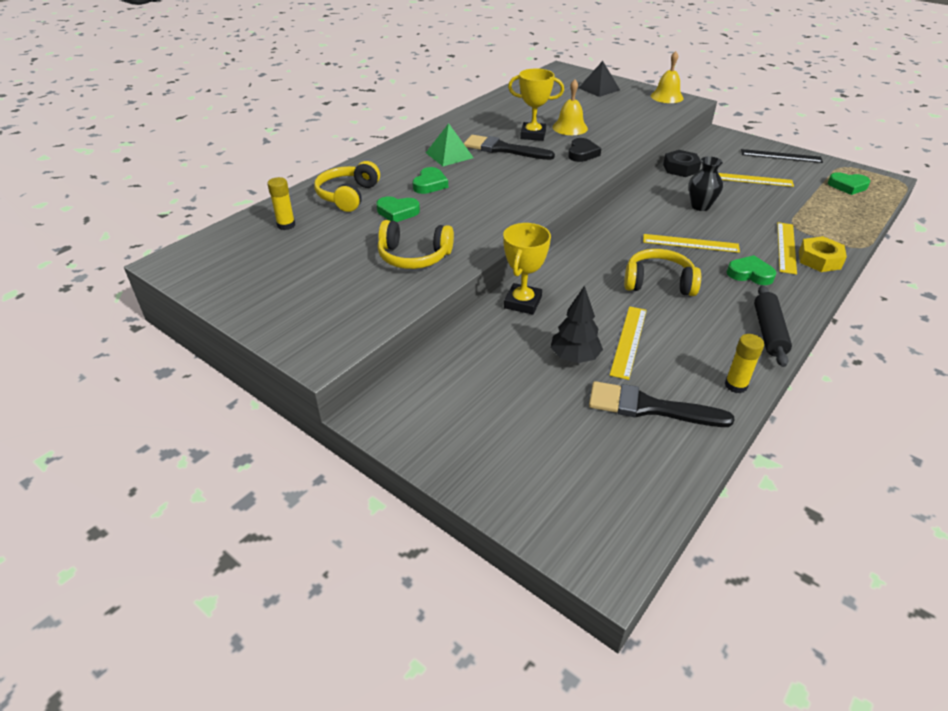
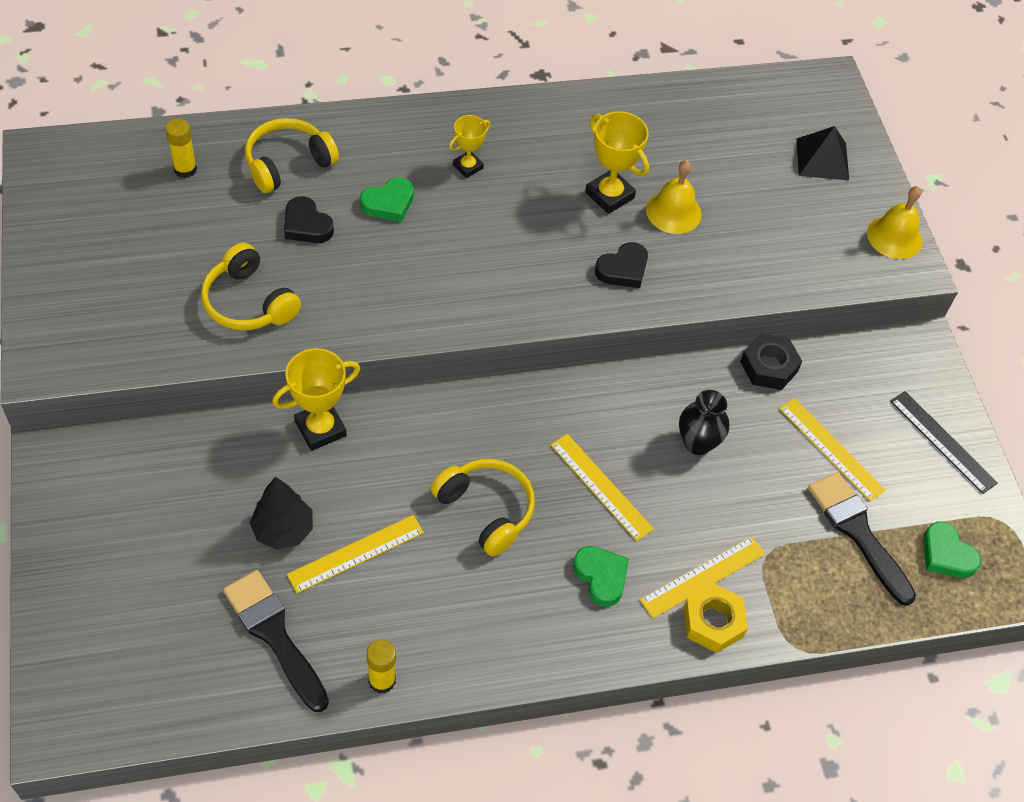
camera: 35 degrees right, 15 degrees up
green heart [377,196,420,222] -> black heart [284,196,334,243]
green pyramid [426,123,474,166] -> yellow trophy [449,115,491,178]
black brush [464,135,555,160] -> black brush moved to [808,472,916,606]
black rolling pin [754,285,792,367] -> none

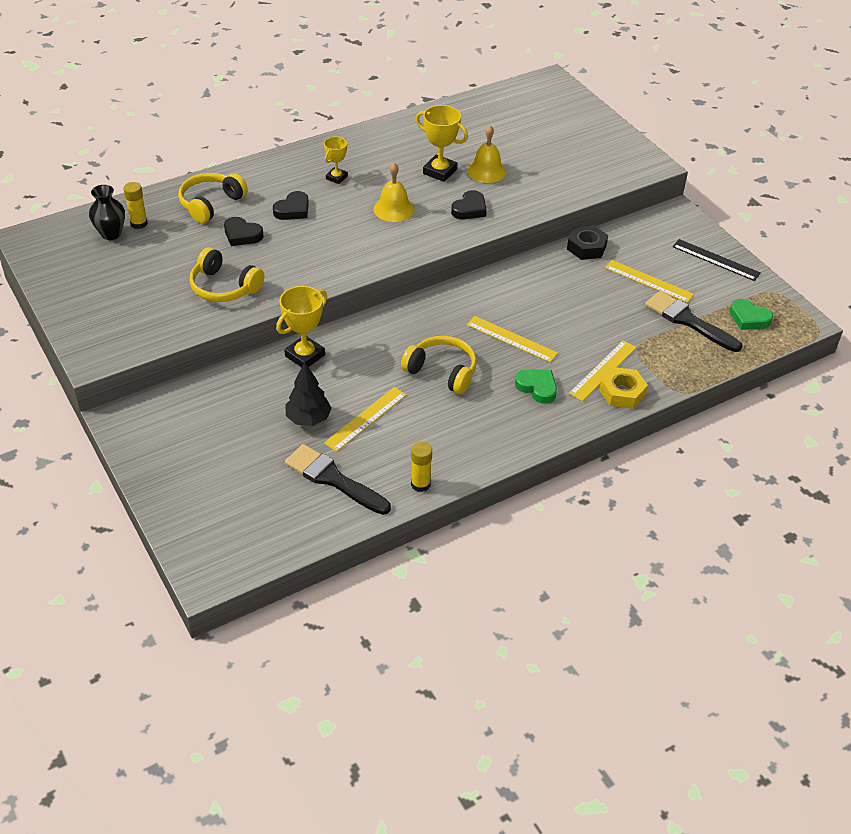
camera: 15 degrees left, 10 degrees down
green heart [360,177,414,222] -> black heart [273,191,309,220]
black vase [679,390,729,455] -> black vase moved to [89,185,125,240]
black pyramid [796,126,849,180] -> none
yellow bell [867,186,923,259] -> yellow bell moved to [373,163,414,222]

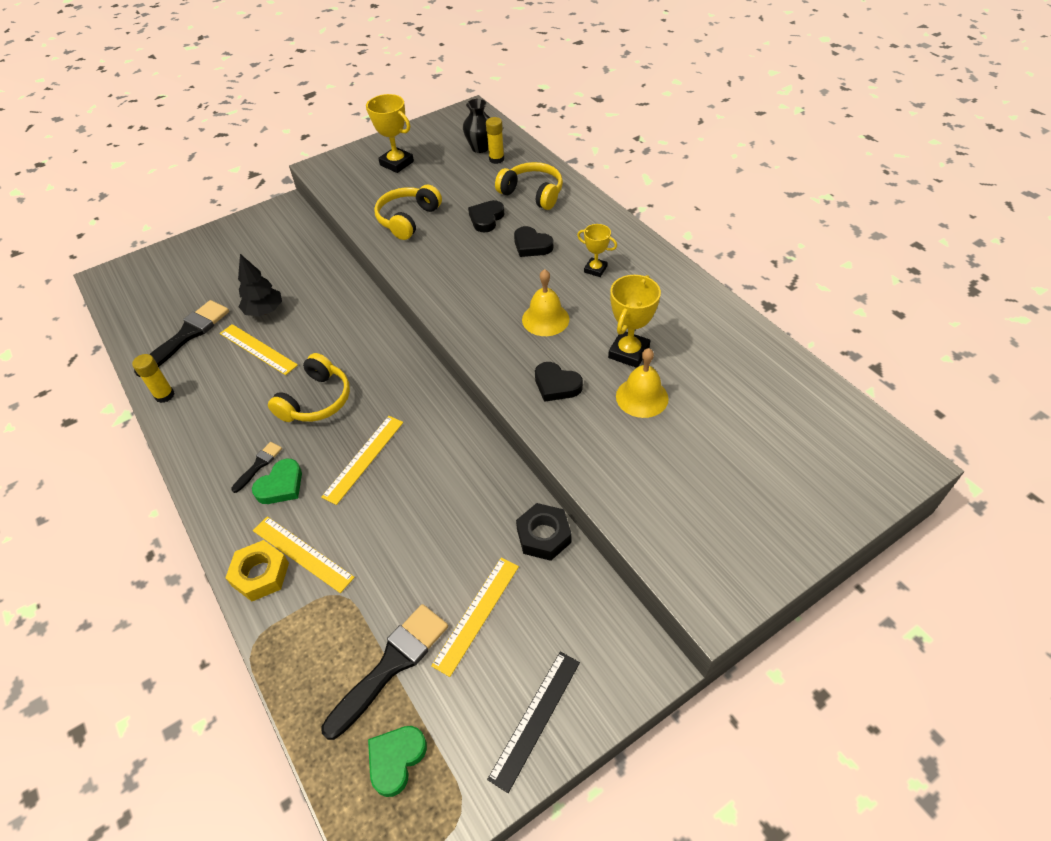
camera: 90 degrees right, 5 degrees up
yellow trophy [276,286,327,367] -> yellow trophy moved to [366,94,414,173]
none -> black brush [231,442,282,493]

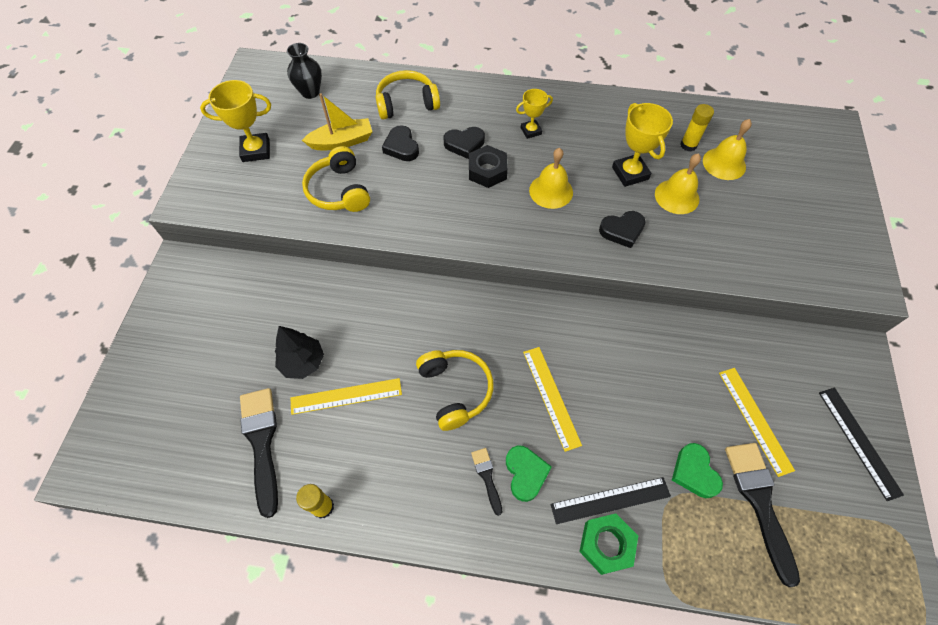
camera: 50 degrees left, 10 degrees up
yellow nut [225,540,289,601] -> green nut [579,513,638,575]
yellow ruler [253,516,355,593] -> black ruler [550,477,671,524]
green heart [368,726,427,797] -> green heart moved to [672,443,723,498]
yellow glue stick [486,117,504,164] -> yellow glue stick moved to [680,104,714,152]
black nut [516,503,572,561] -> black nut moved to [469,145,508,188]
none -> yellow boat [302,93,372,150]
none -> yellow bell [703,119,752,180]

